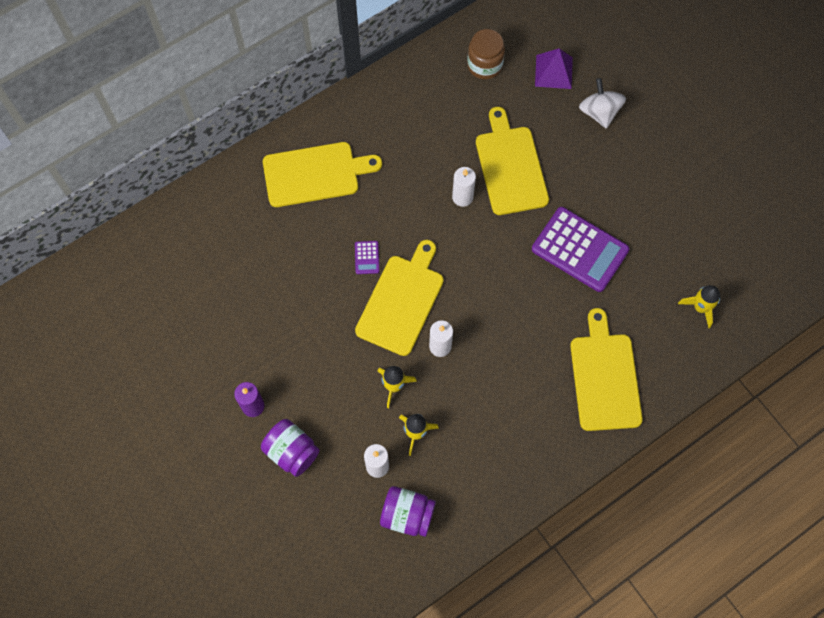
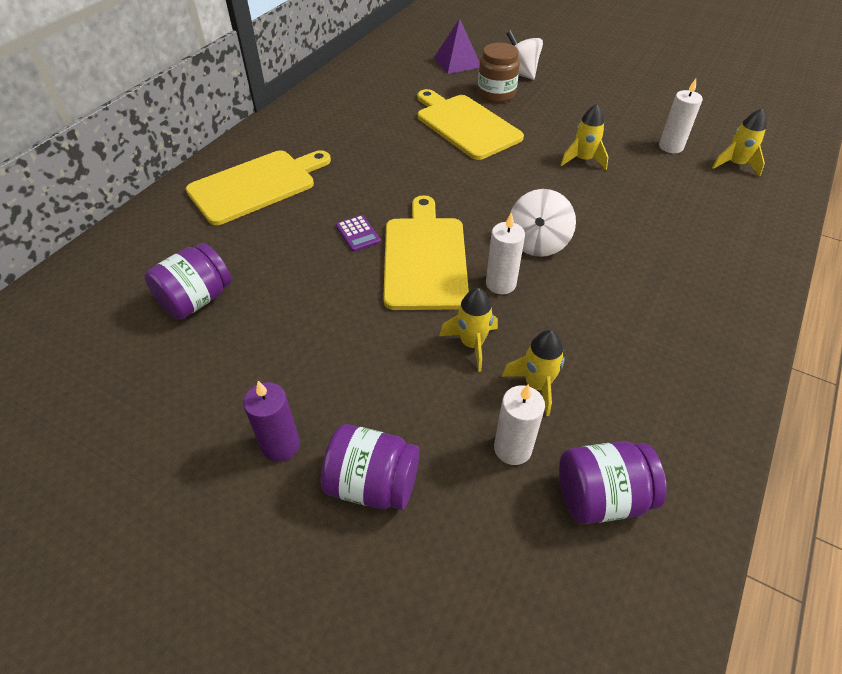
camera: 25 degrees left, 20 degrees down
white candle [452,167,476,207] -> white candle moved to [659,79,703,153]
brown jar [467,29,505,79] -> brown jar moved to [478,43,520,103]
purple calculator [532,207,630,292] -> yellow rocket [561,104,608,170]
yellow cutting board [570,308,643,431] -> none
none -> purple jar [144,243,231,320]
none -> white spinning top [510,189,576,257]

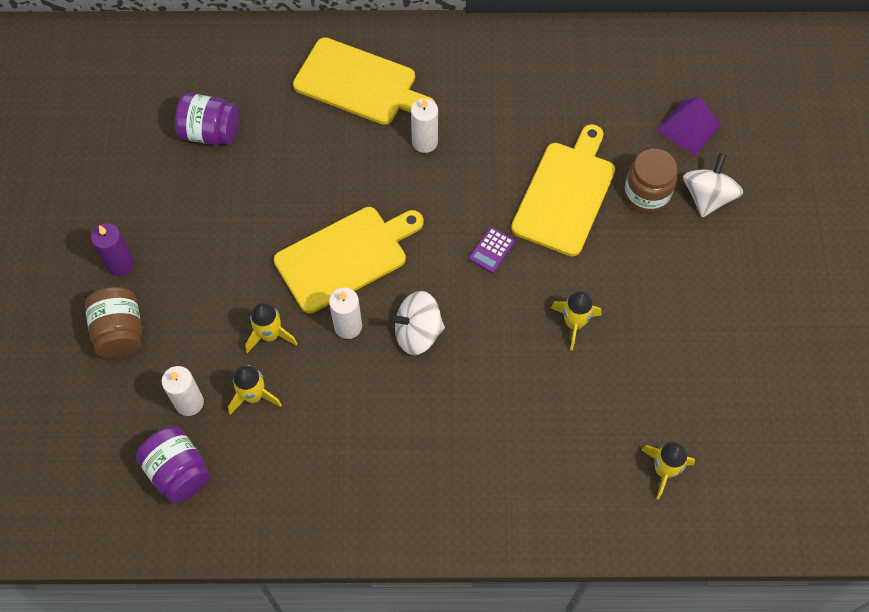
camera: 60 degrees right, 15 degrees up
purple jar [321,424,420,510] -> brown jar [85,287,142,358]
purple calculator [336,215,381,252] -> purple calculator moved to [469,227,515,273]
white candle [659,79,703,153] -> white candle moved to [411,98,438,153]

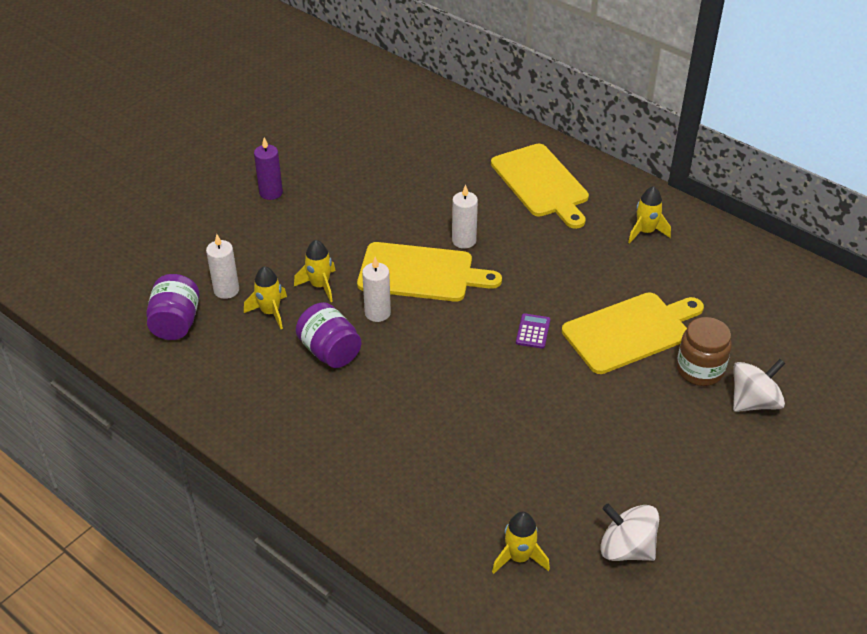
camera: 40 degrees right, 20 degrees down
brown jar [85,287,142,358] -> none
purple jar [175,93,239,145] -> purple jar moved to [296,302,362,368]
white spinning top [389,291,445,355] -> white spinning top moved to [600,504,659,561]
white candle [411,98,438,153] -> white candle moved to [452,184,478,249]
purple calculator [469,227,515,273] -> purple calculator turned 120 degrees clockwise [516,313,550,349]
yellow rocket [551,291,602,350] -> yellow rocket moved to [628,186,671,244]
purple pyramid [656,96,721,156] -> none

